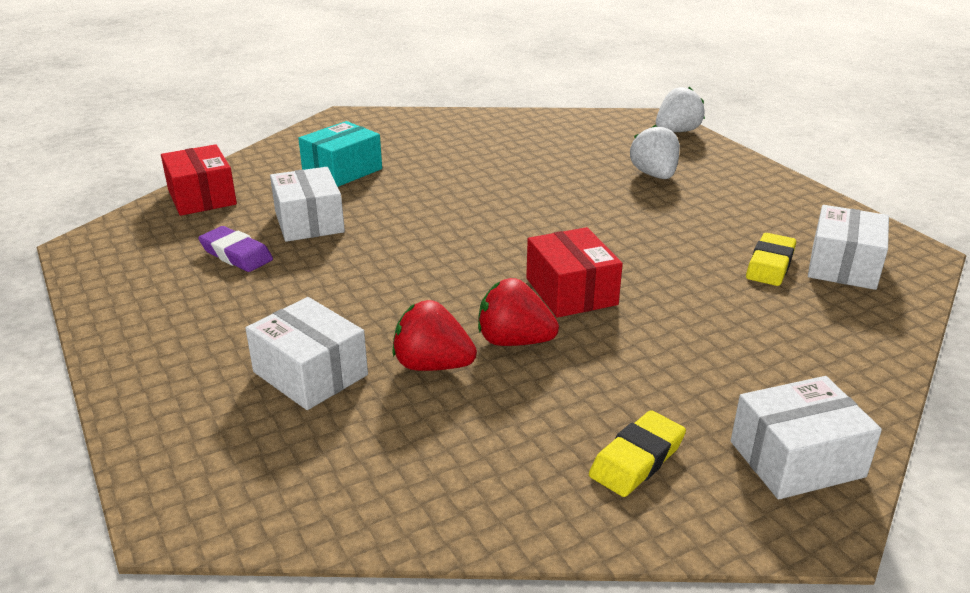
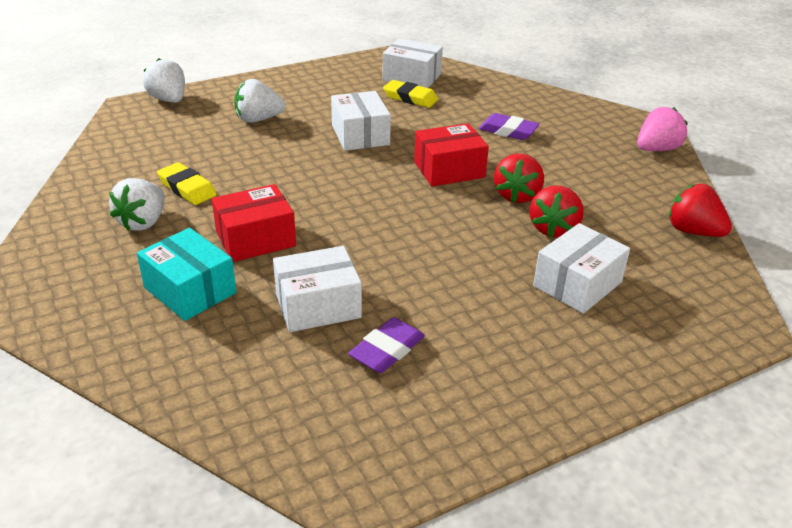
camera: 90 degrees left, 5 degrees up
red box [161,144,237,216] -> red box moved to [212,184,296,262]
yellow eraser [589,410,686,497] -> yellow eraser moved to [157,162,217,205]
white box [731,376,882,499] -> white box moved to [331,91,391,151]
none -> white strawberry [109,178,165,231]
none -> purple eraser [479,113,539,140]
none -> pink strawberry [637,107,688,151]
none -> red strawberry [669,184,732,237]

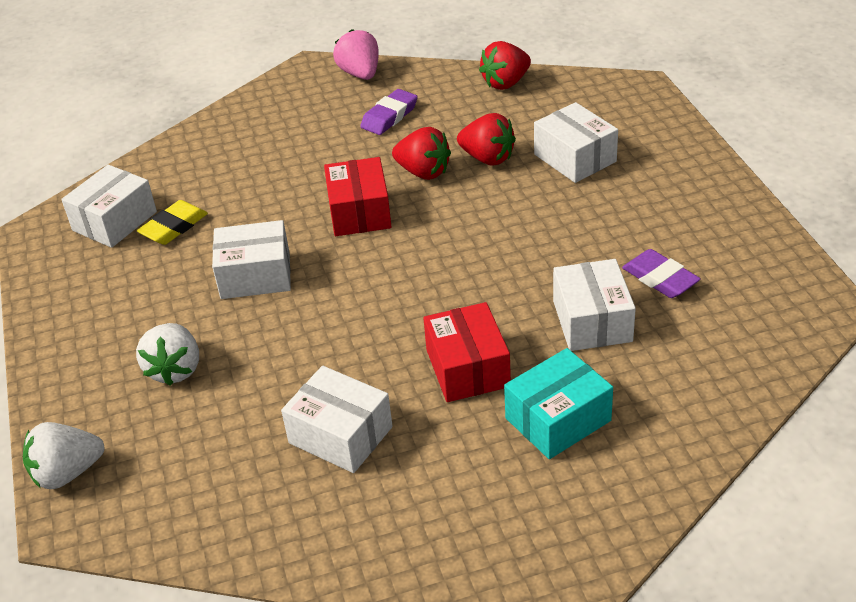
camera: 75 degrees left, 5 degrees up
white strawberry [109,178,165,231] -> none
yellow eraser [157,162,217,205] -> white box [281,366,393,473]
purple eraser [479,113,539,140] -> purple eraser moved to [360,89,418,135]

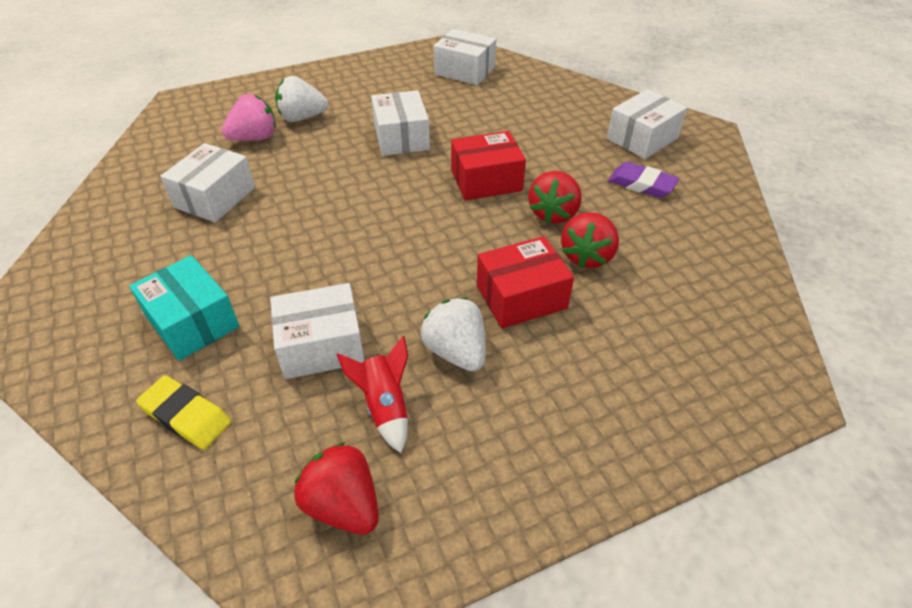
camera: 80 degrees right, 5 degrees up
white strawberry [23,422,104,489] -> white strawberry moved to [421,298,485,371]
yellow eraser [137,200,208,245] -> yellow eraser moved to [136,375,231,450]
pink strawberry [333,29,379,80] -> pink strawberry moved to [222,94,276,141]
red box [423,302,511,402] -> red box moved to [477,236,574,329]
red strawberry [479,41,531,90] -> red strawberry moved to [294,442,379,534]
white box [534,102,618,183] -> white box moved to [607,89,687,159]
purple eraser [622,249,701,298] -> red rocket [337,336,408,453]

